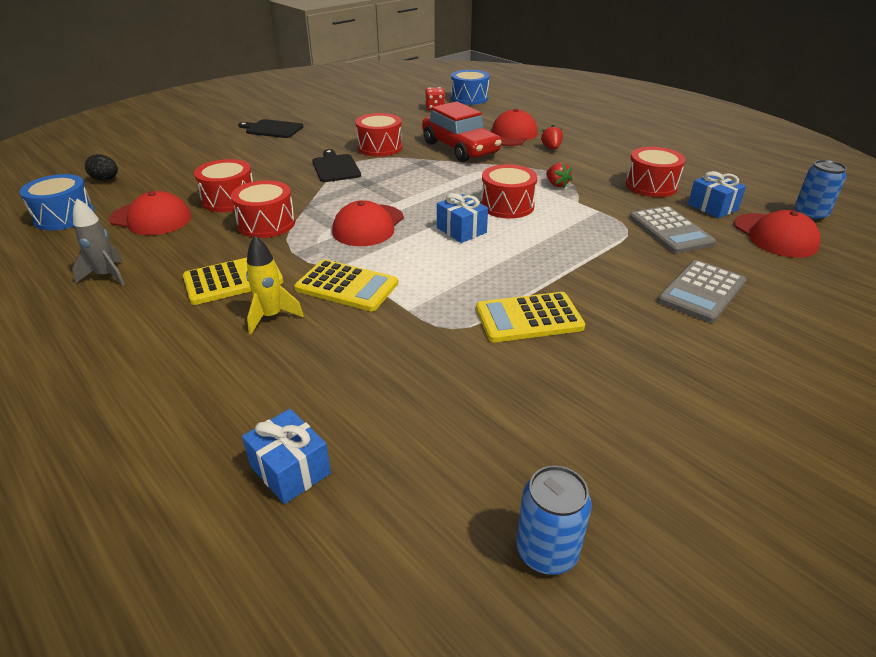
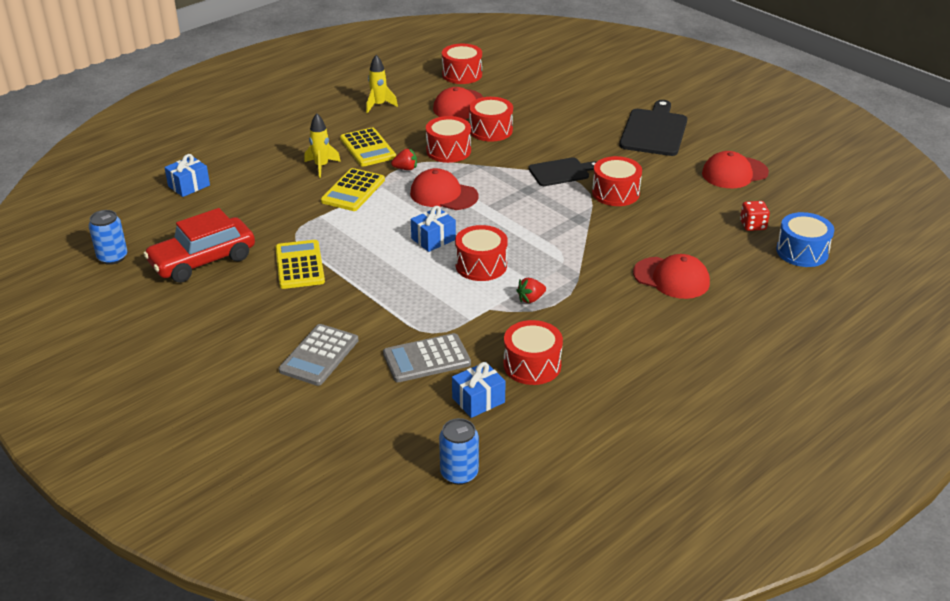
camera: 90 degrees right, 0 degrees up
blue drum [20,174,95,230] -> red drum [442,44,482,84]
grey rocket [72,199,125,286] -> yellow rocket [366,55,398,113]
black egg [85,154,118,181] -> none
black cutting board [238,119,303,138] -> black cutting board [619,100,687,156], size x1.57
red car [422,101,502,162] -> red car moved to [144,208,255,283]
red strawberry [541,125,563,150] -> red strawberry moved to [391,148,417,170]
grey calculator [657,260,746,323] -> grey calculator turned 105 degrees counterclockwise [279,324,359,386]
red cap [734,210,821,258] -> red cap moved to [702,151,769,188]

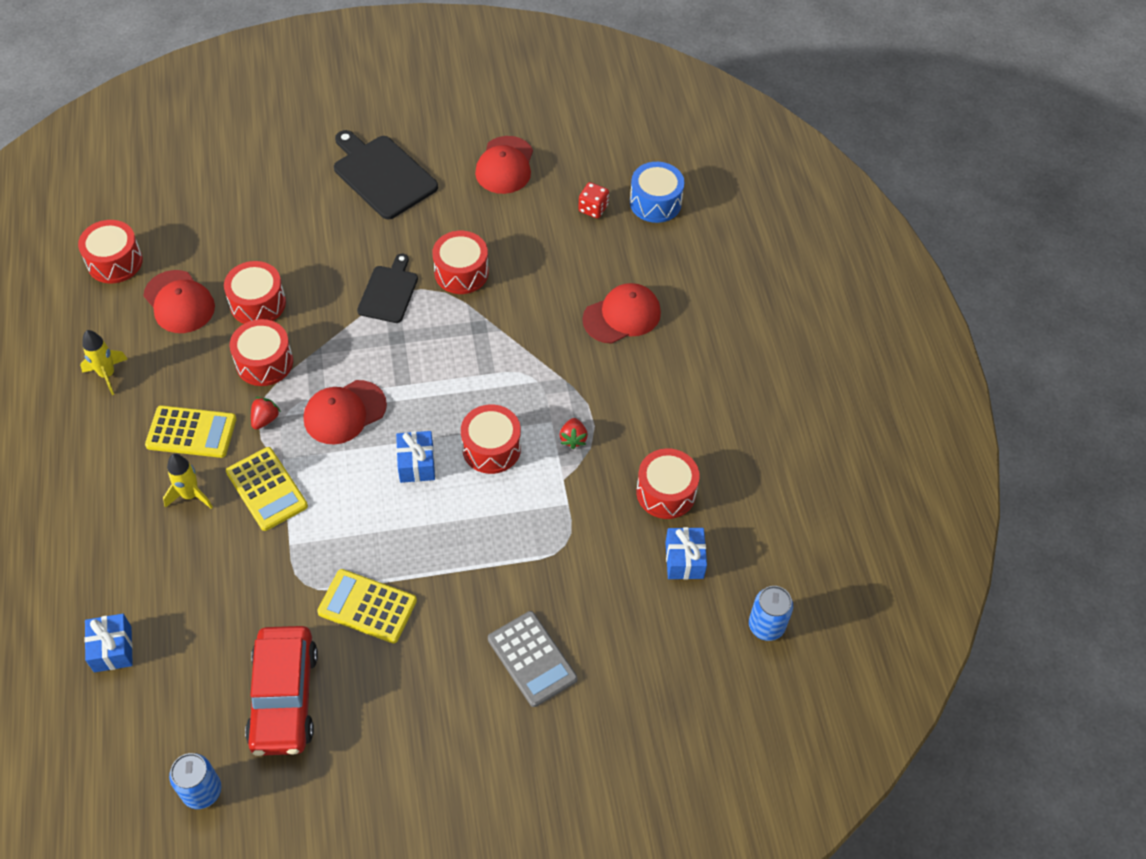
camera: 60 degrees left, 20 degrees up
grey calculator [383,333,471,382] -> none

